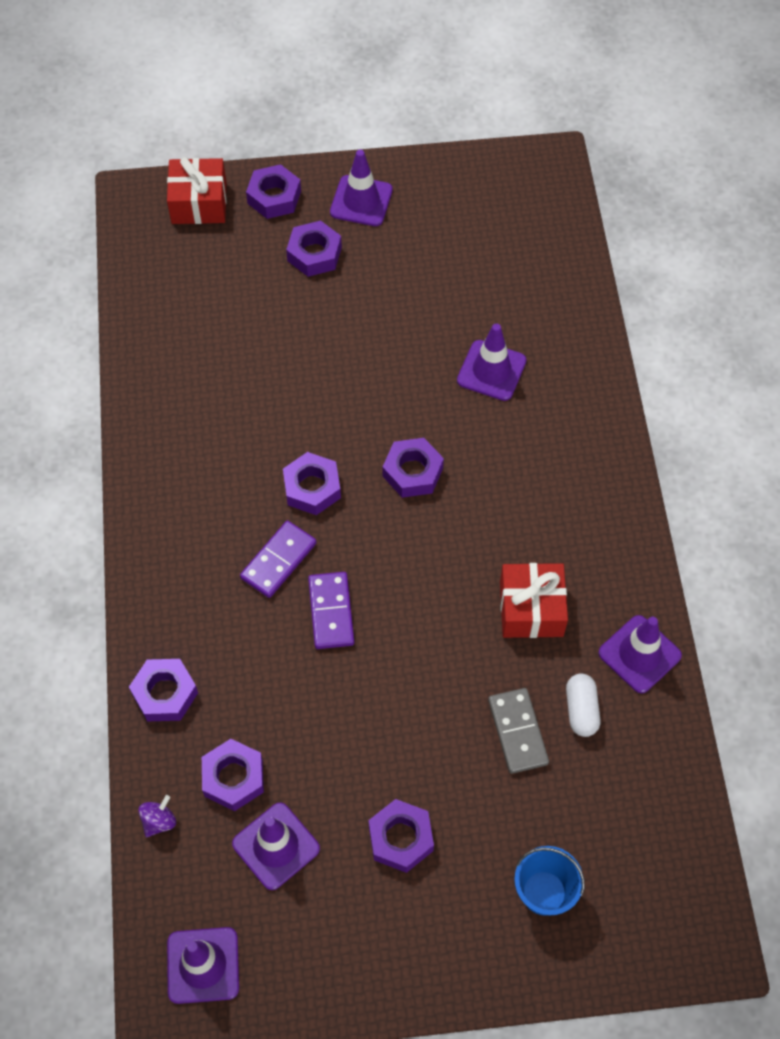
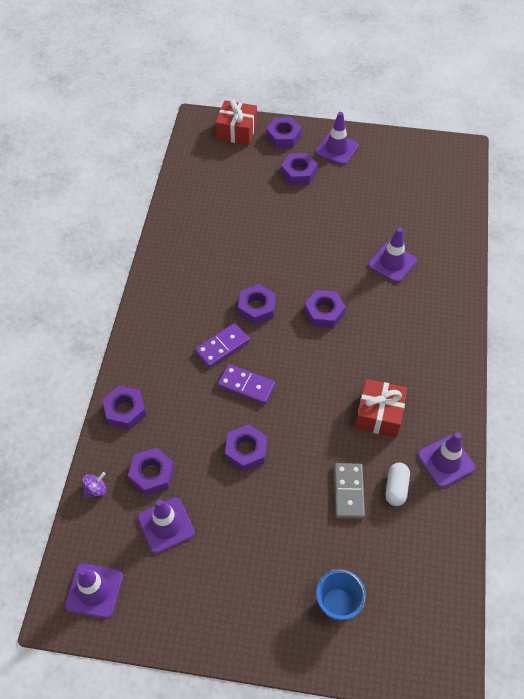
camera: 15 degrees right, 5 degrees down
purple domino [308,572,354,649] -> purple domino turned 75 degrees counterclockwise [218,364,275,404]
purple nut [368,799,434,873] -> purple nut moved to [225,424,267,472]

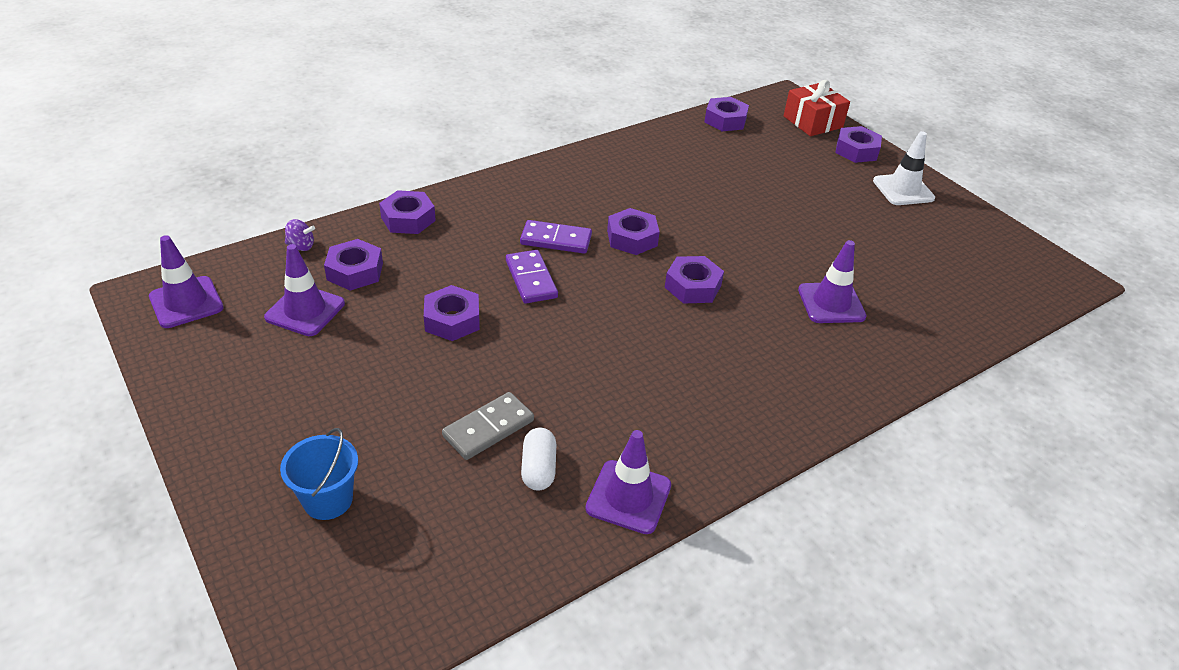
camera: 45 degrees right, 15 degrees down
purple nut [281,153,318,185] -> purple nut moved to [704,97,749,131]
purple traffic cone [315,112,358,165] -> white traffic cone [873,131,935,205]
red gift [355,379,407,438] -> none
white capsule [386,463,410,506] -> white capsule turned 60 degrees counterclockwise [521,427,556,491]

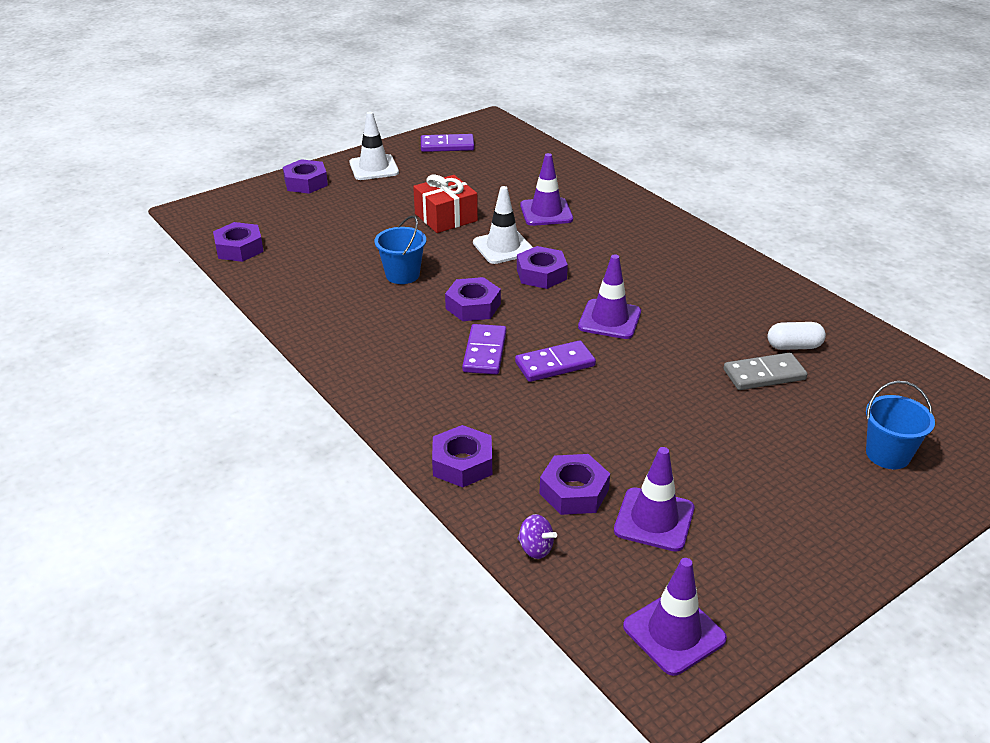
camera: 90 degrees left, 5 degrees down
purple spinning top [285,219,315,251] -> purple spinning top turned 120 degrees clockwise [517,514,557,559]
purple nut [424,285,480,341] -> none
grey domino [442,392,534,460] -> grey domino turned 60 degrees counterclockwise [724,352,807,390]
purple traffic cone [585,430,671,534] -> purple traffic cone moved to [578,255,641,339]
red gift [784,80,850,136] -> red gift moved to [413,175,478,233]
none -> blue bucket [374,216,426,284]
none -> purple domino [421,134,474,152]
none -> white traffic cone [473,186,533,264]

